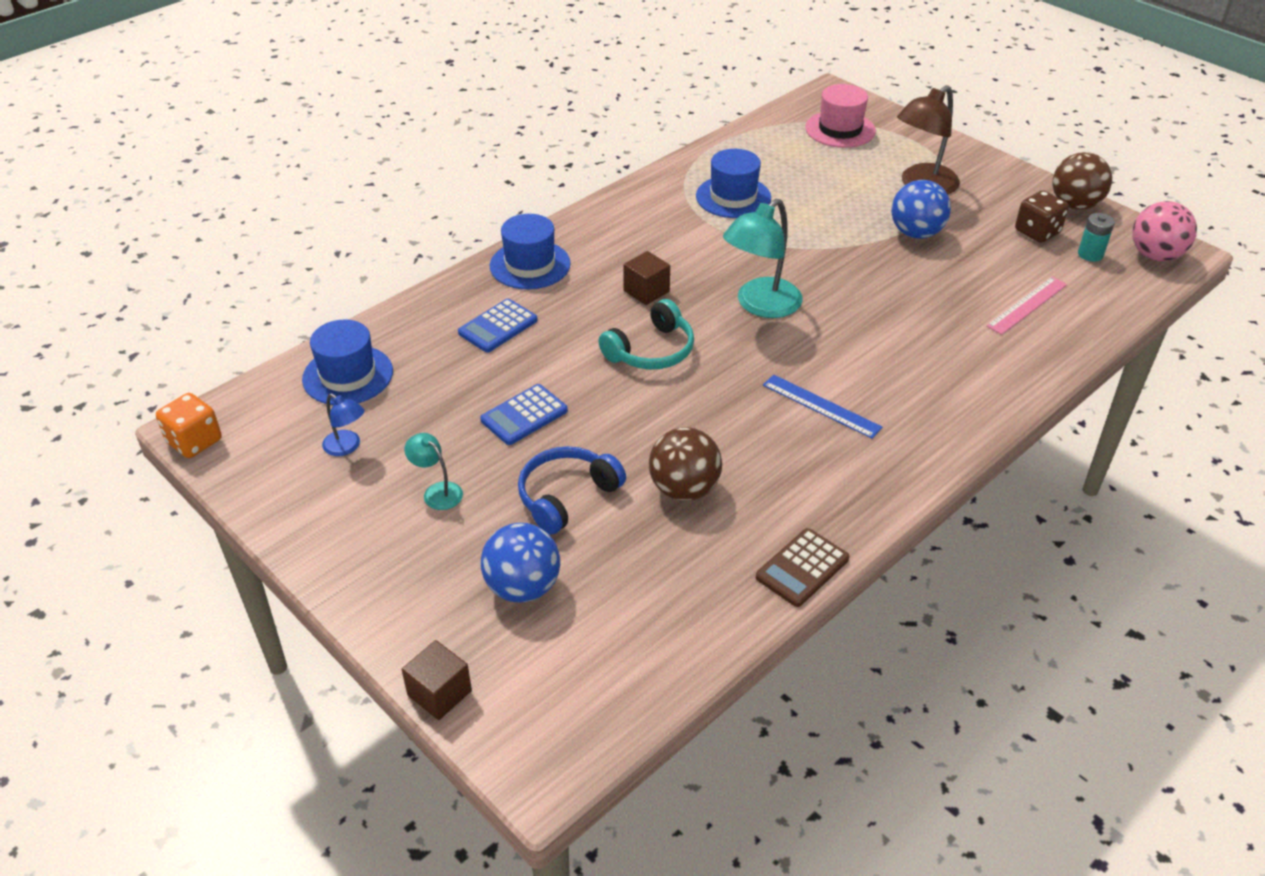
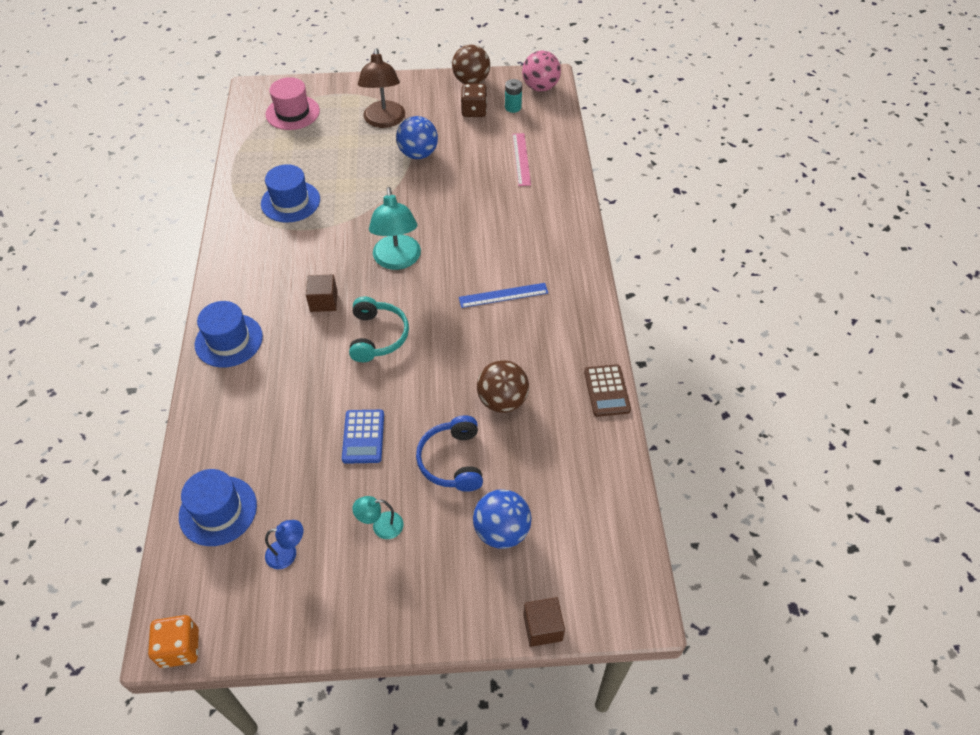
camera: 50 degrees left, 10 degrees up
blue calculator [458,299,538,352] -> none

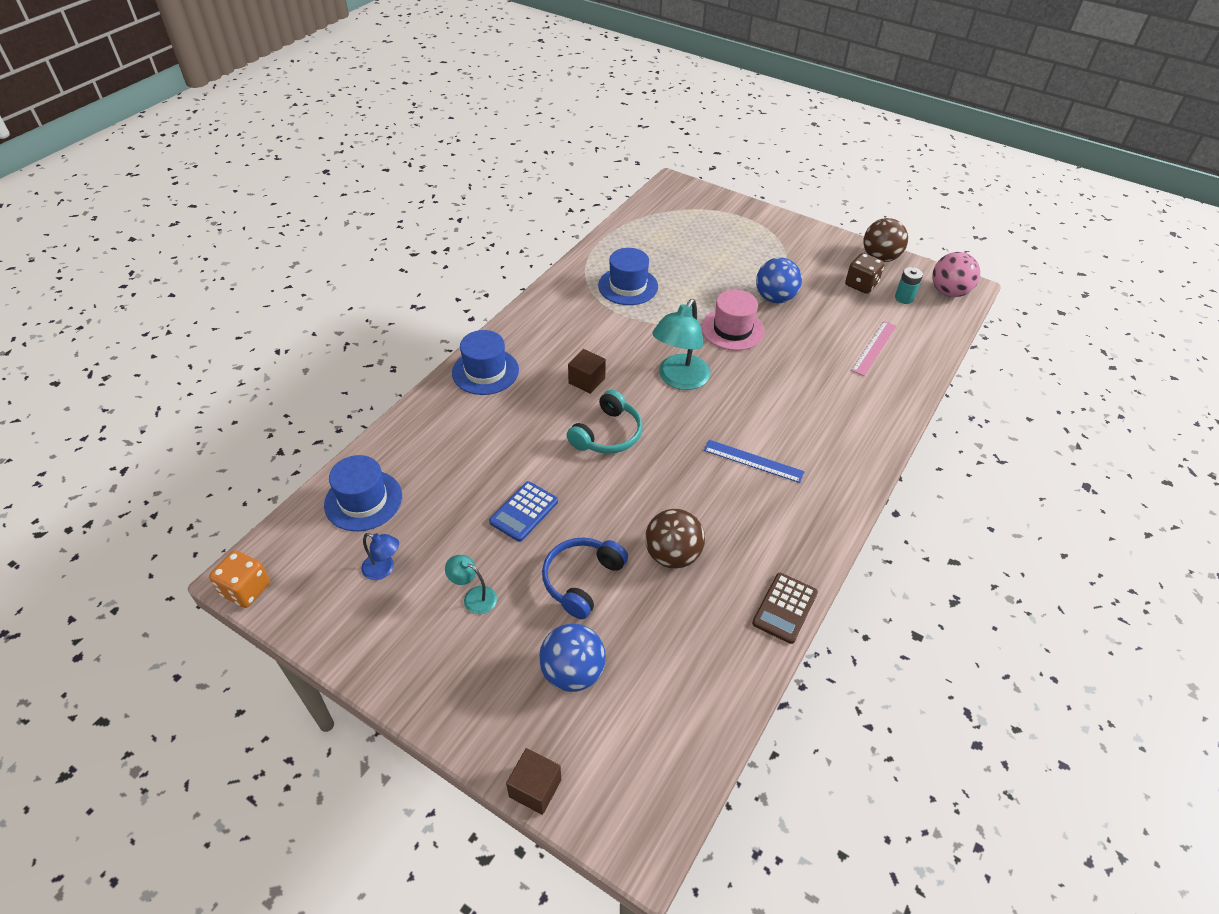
camera: 35 degrees right, 5 degrees down
pink hat [266,77,320,130] -> pink hat moved to [701,290,765,351]
brown lamp [358,48,405,128] -> none

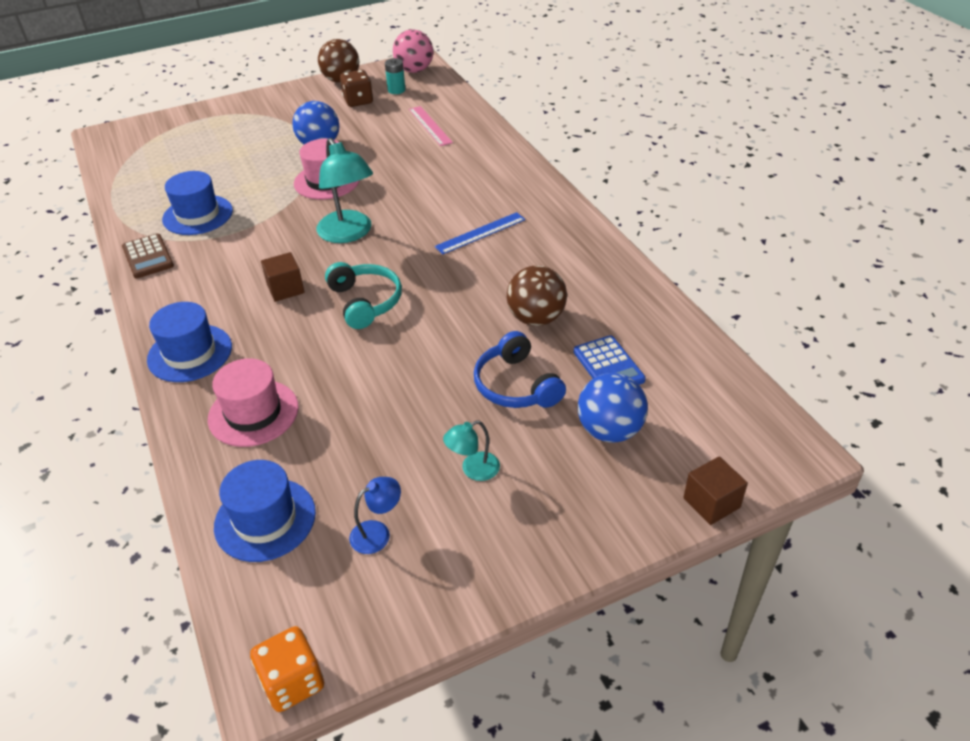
camera: 55 degrees left, 5 degrees down
blue calculator [489,481,558,542] -> blue calculator moved to [574,336,646,385]
brown calculator [752,573,818,644] -> brown calculator moved to [122,233,174,278]
none -> pink hat [208,358,298,447]

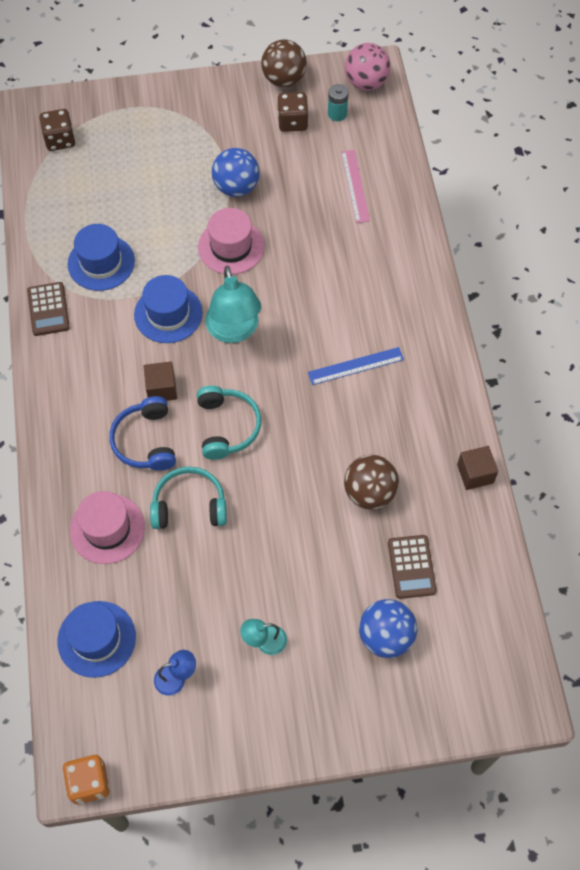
camera: 15 degrees right, 20 degrees up
blue hat [147,302,232,382] -> blue hat moved to [134,275,203,343]
blue headphones [474,331,566,408] -> blue headphones moved to [109,396,176,471]
blue calculator [574,336,646,385] -> brown calculator [388,535,437,599]
brown cube [683,456,748,525] -> brown cube moved to [457,446,498,490]
none -> brown dice [40,109,75,151]
none -> turquoise headphones [150,467,227,529]

